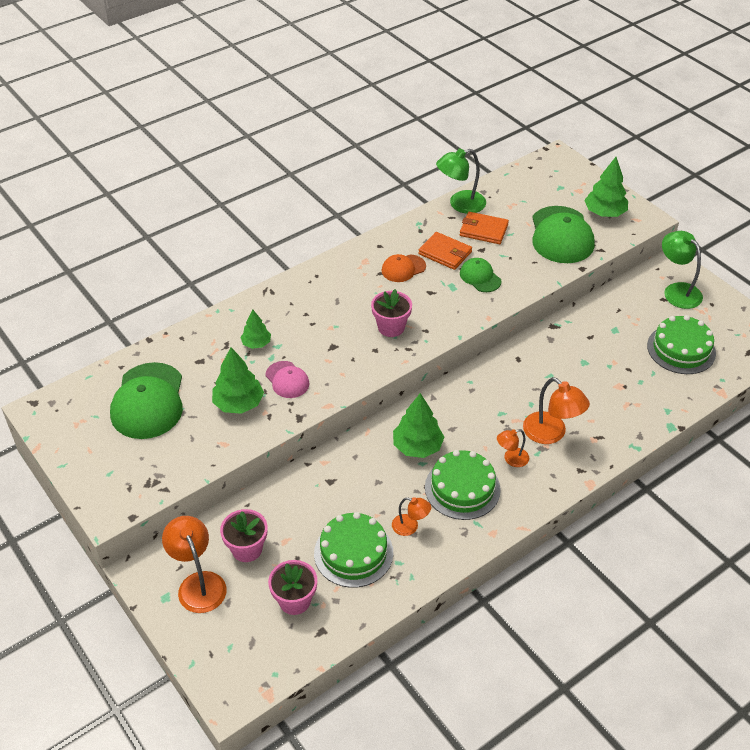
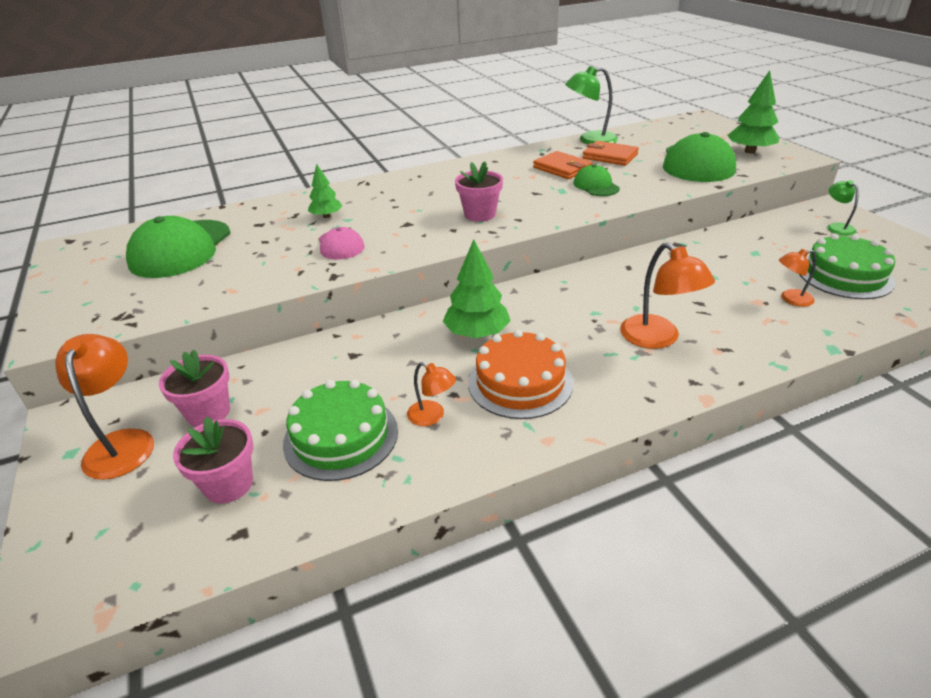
camera: 15 degrees right, 10 degrees down
green tree [212,347,264,414] -> none
orange cap [382,254,426,282] -> none
green cake [425,450,501,520] -> orange cake [468,330,573,419]
orange lamp [497,429,529,467] -> orange lamp moved to [779,249,816,307]
green lamp [662,231,703,309] -> green lamp [827,180,859,236], size x0.57

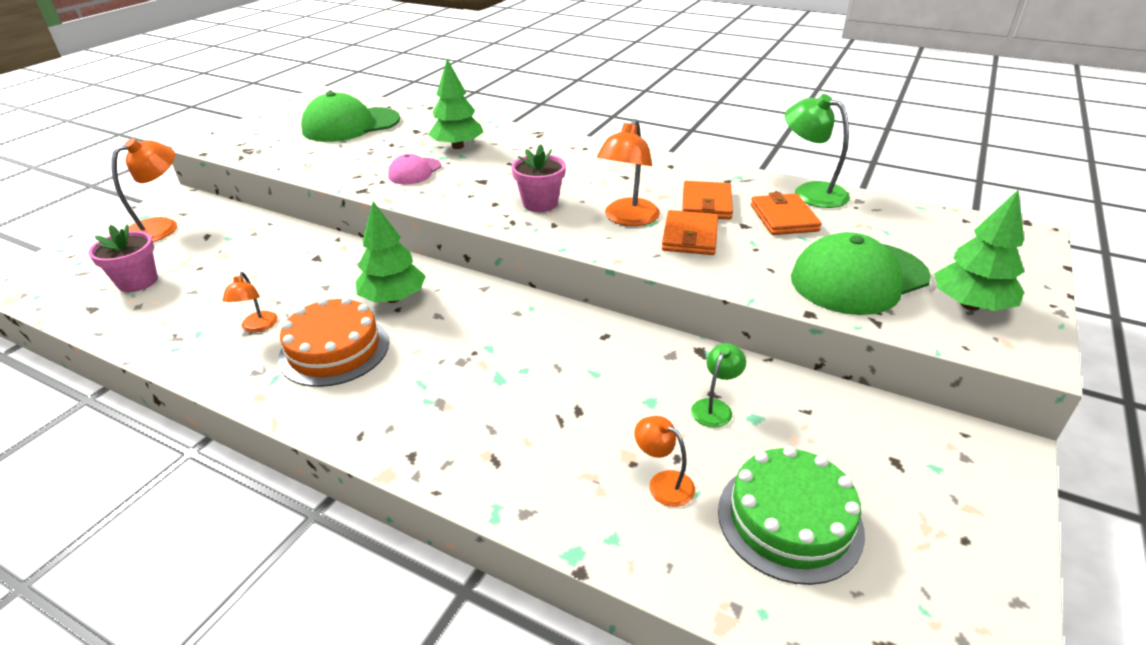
camera: 50 degrees right, 0 degrees up
pink flower pot [159,349,230,427] -> none
green cake [283,379,398,481] -> none
green tree [308,164,342,218] -> green tree [428,59,483,149], size x1.61
green cap [573,164,620,196] -> orange wallet [662,210,718,255]
orange lamp [620,242,715,349] -> orange lamp moved to [597,119,660,226]
green lamp [827,180,859,236] -> green lamp moved to [691,343,746,428]

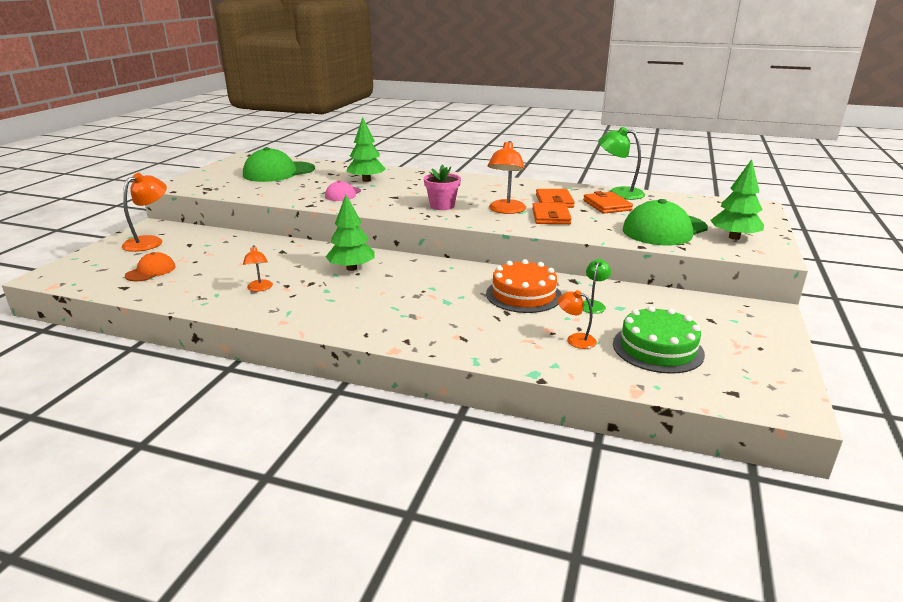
camera: 10 degrees left, 10 degrees down
pink flower pot [88,224,158,292] -> orange cap [125,252,176,281]
orange cake [278,297,389,387] -> orange cake moved to [486,259,562,313]

